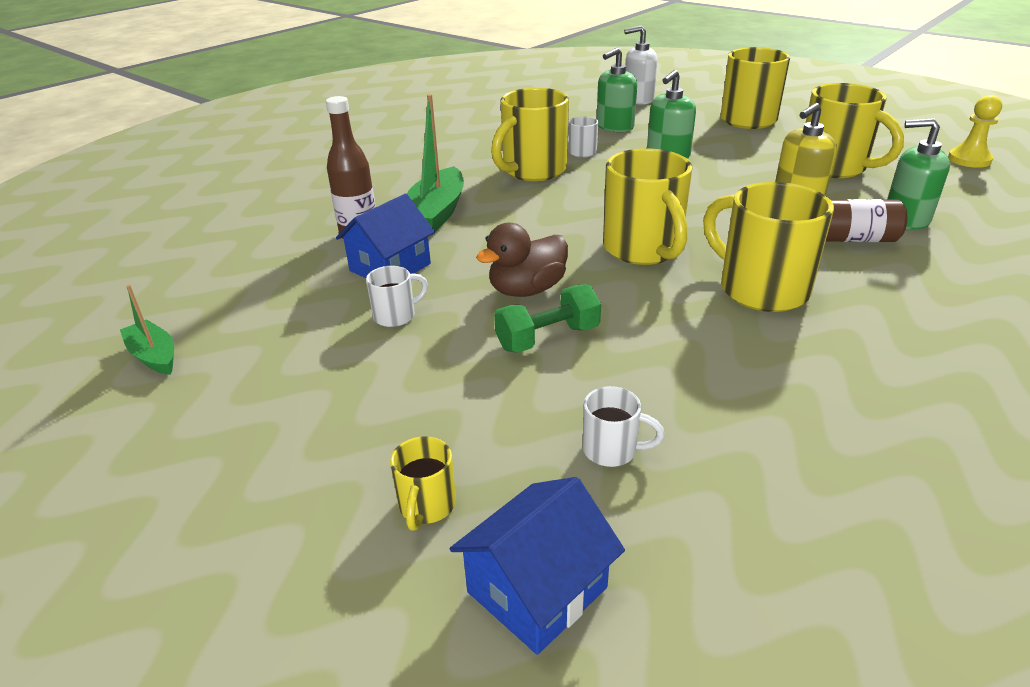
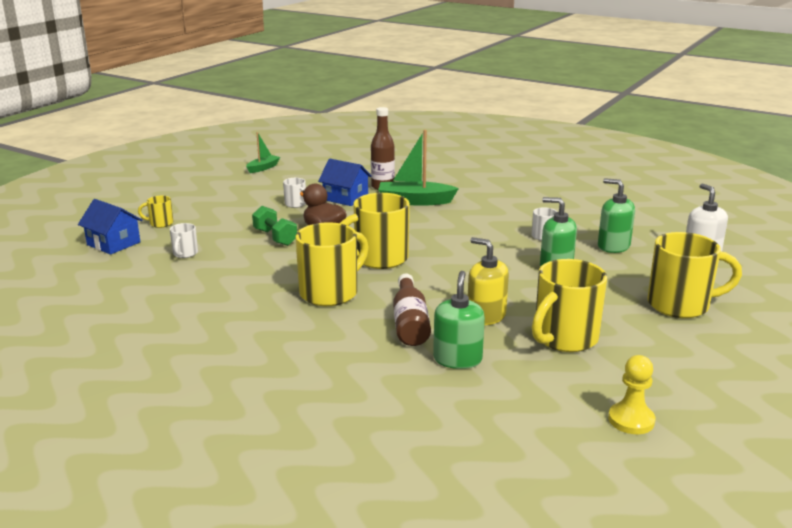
camera: 80 degrees right, 10 degrees down
yellow mug [491,88,569,181] -> none

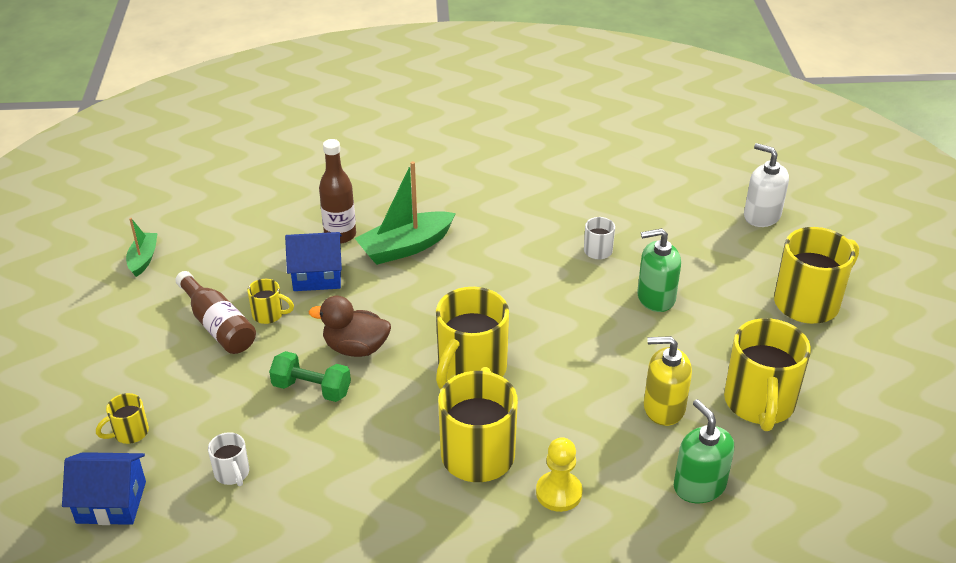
camera: 35 degrees left, 15 degrees up
white mug [283,178,306,208] -> yellow mug [247,279,294,324]
brown bottle [393,273,431,346] -> brown bottle moved to [175,271,256,354]
green soap dispenser [598,178,635,253] -> none
yellow pawn [608,355,655,434] -> yellow pawn moved to [536,437,583,512]

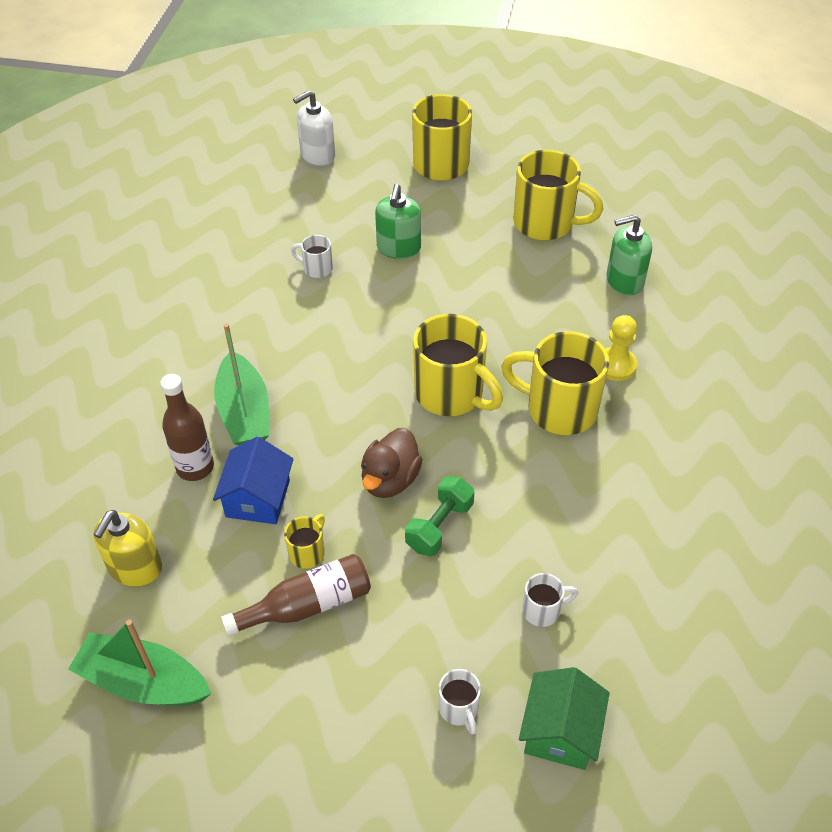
camera: 75 degrees left, 10 degrees up
blue house [62,452,146,525] -> green house [519,667,610,770]
yellow mug [96,393,149,444] -> white mug [439,669,481,735]
green boat [126,218,158,277] -> green boat [68,620,211,706], size x1.75
yellow soap dispenser [644,336,692,426] -> yellow soap dispenser moved to [93,510,162,587]

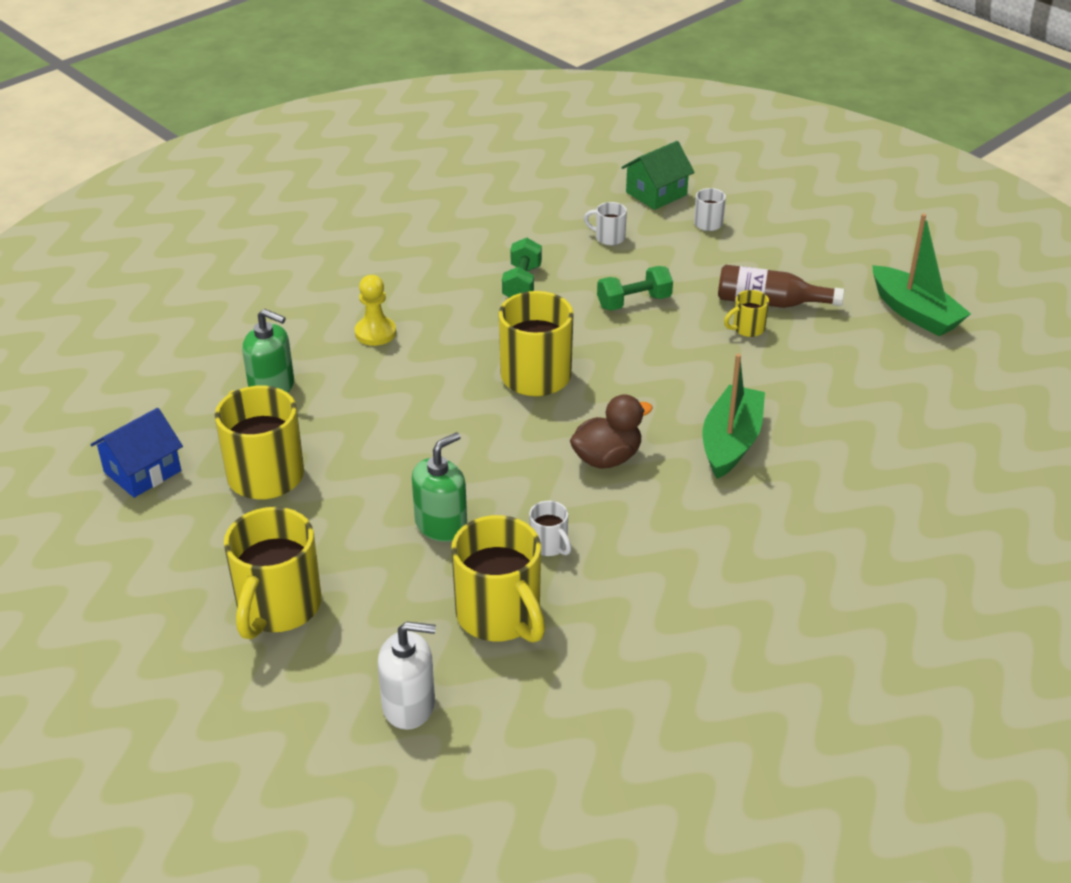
camera: 145 degrees left, 10 degrees down
yellow soap dispenser [93,510,162,587] -> none
brown bottle [160,374,214,481] -> none
blue house [213,437,294,524] -> blue house moved to [90,408,183,498]
brown duck [361,428,423,498] -> brown duck moved to [570,394,653,469]
yellow mug [501,331,609,435] -> yellow mug moved to [451,515,545,643]
none -> green dumbbell [502,238,542,298]

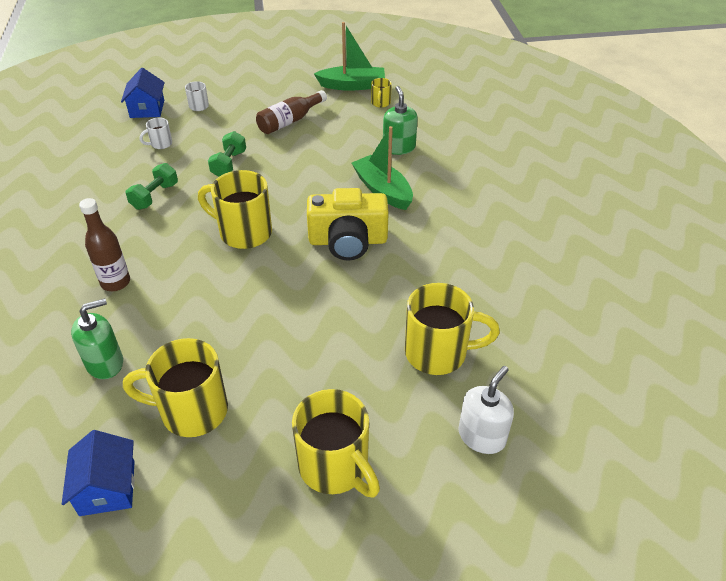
camera: 55 degrees left, 5 degrees up
yellow pawn [355,275,396,346] -> brown bottle [79,198,130,291]
green soap dispenser [412,432,467,542] -> green soap dispenser moved to [383,86,418,155]
green dumbbell [502,238,542,298] -> green dumbbell turned 75 degrees clockwise [126,163,178,210]
white mug [529,501,572,556] -> none
brown duck [570,394,653,469] -> yellow camera [307,188,389,260]
green house [621,141,695,210] -> blue house [121,68,165,118]
yellow mug [724,290,769,337] -> yellow mug moved to [371,78,392,108]

